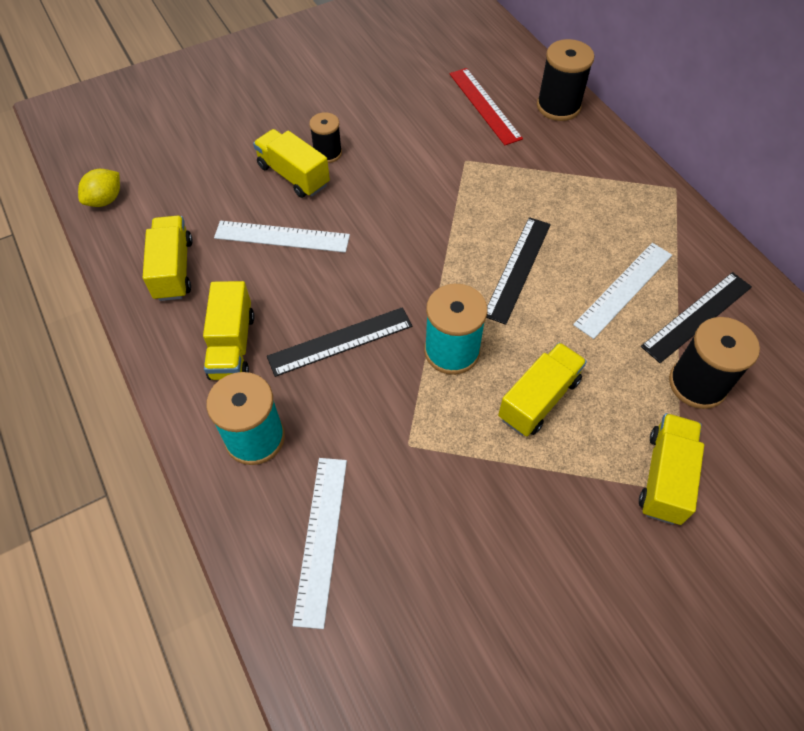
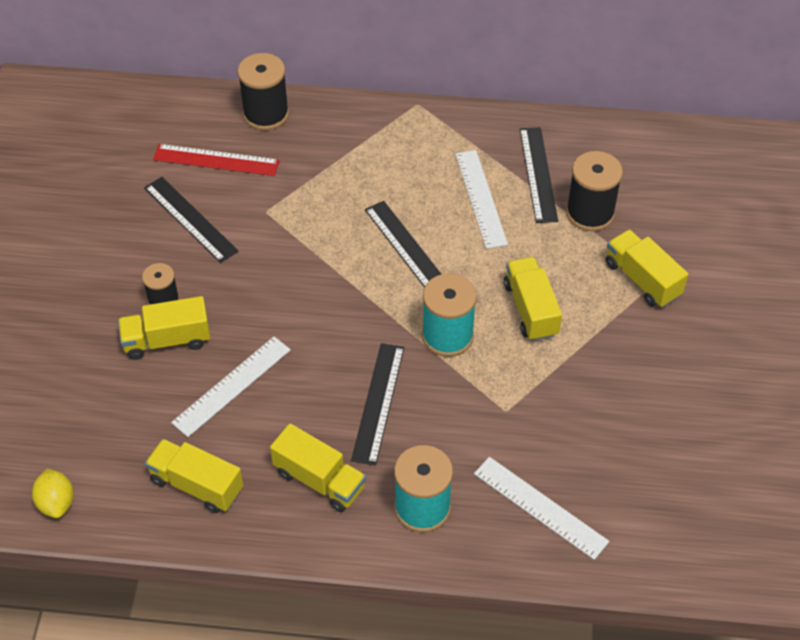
camera: 55 degrees left, 5 degrees down
none -> black ruler [144,177,238,263]

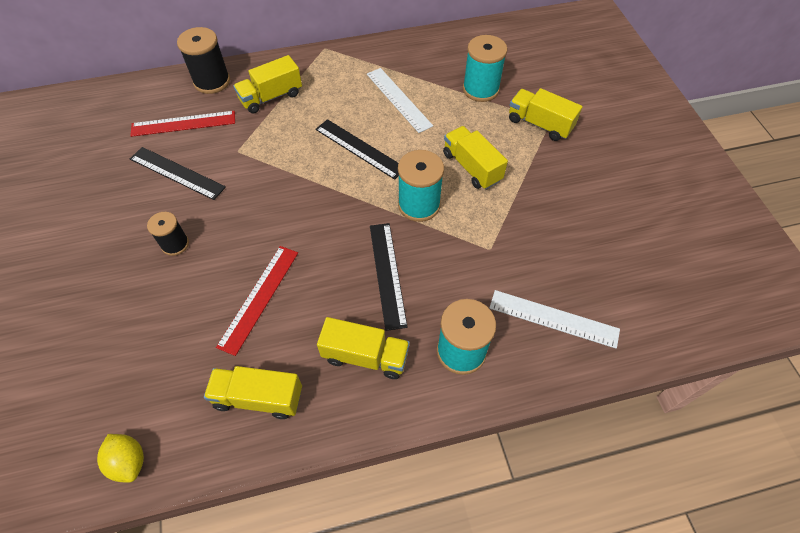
camera: 20 degrees left, 5 degrees up
yellow truck [118,296,210,360] -> yellow truck moved to [233,55,302,113]
white ruler [171,337,291,437] -> red ruler [216,246,298,356]
black ruler [520,127,558,223] -> none
black spool [566,151,623,231] -> turquoise spool [463,35,507,102]

